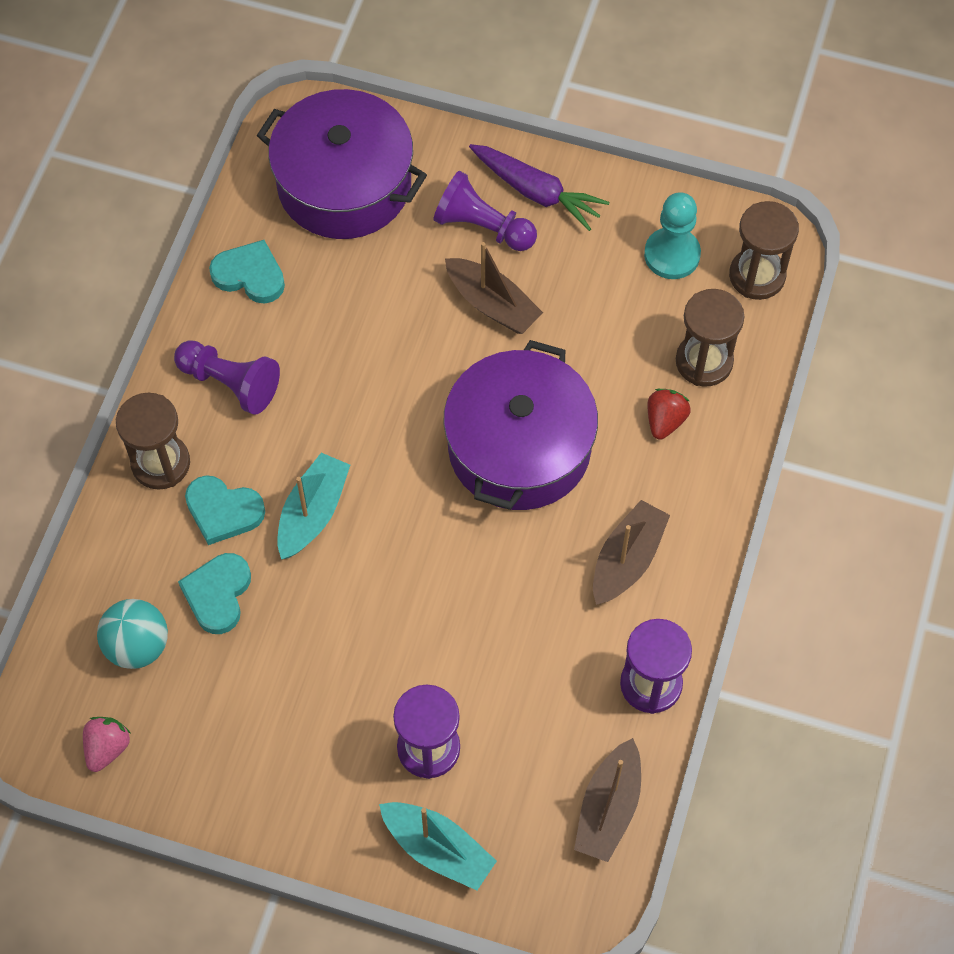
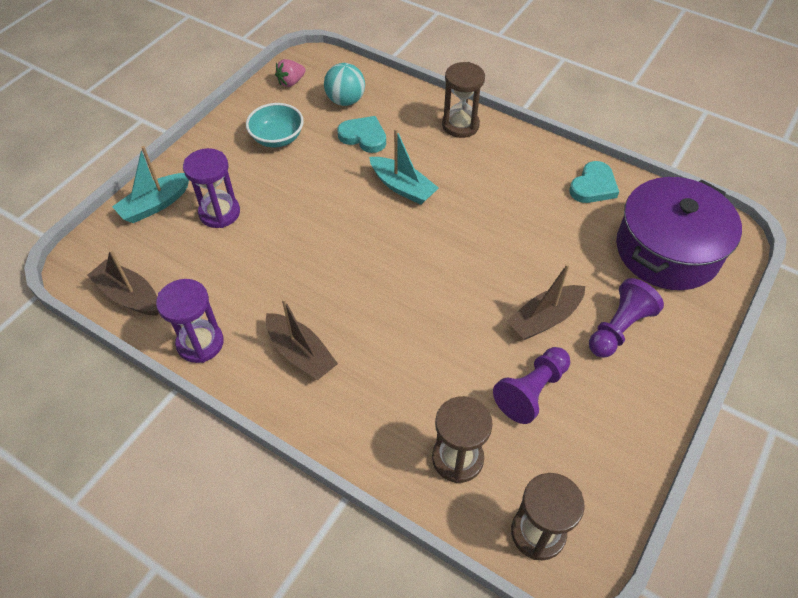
camera: 105 degrees right, 10 degrees down
pink strawberry [83,717,131,772] -> pink strawberry turned 105 degrees clockwise [275,59,306,87]
purple pawn [174,340,280,415] -> purple pawn moved to [493,347,570,424]
turquoise heart [185,475,265,545] -> none
purple pot [443,340,598,510] -> none
purple carrot [469,144,609,231] -> none
turquoise pawn [644,192,701,279] -> none
red strawberry [647,389,691,440] -> none
none -> turquoise bowl [246,103,304,147]

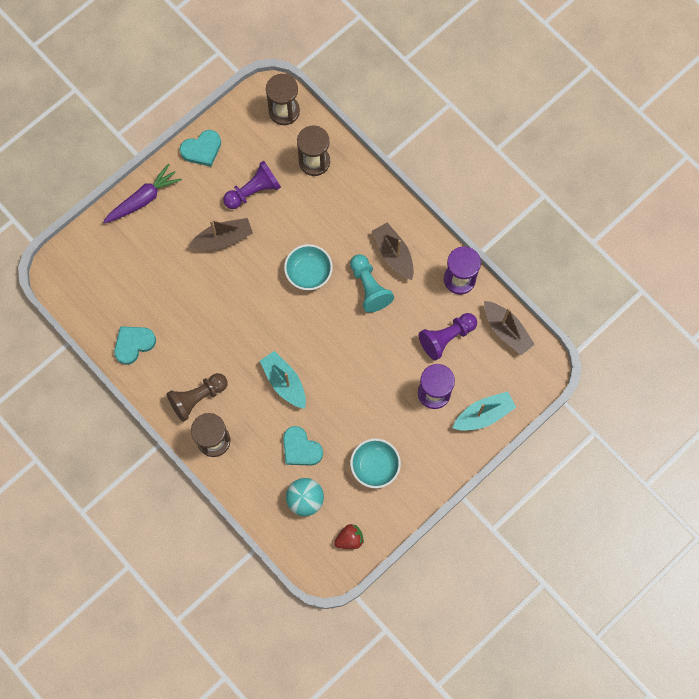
camera: 165 degrees left, 20 degrees up
pink strawberry [275,59,306,87] -> red strawberry [334,524,364,549]
purple pawn [589,278,664,358] -> purple pawn moved to [419,313,477,360]
purple pot [616,177,742,290] -> none
none -> purple carrot [103,164,182,223]
none -> brown pawn [166,373,227,422]
none -> turquoise heart [180,130,221,167]
none -> turquoise bowl [284,244,333,290]
none -> turquoise pawn [350,254,394,313]

